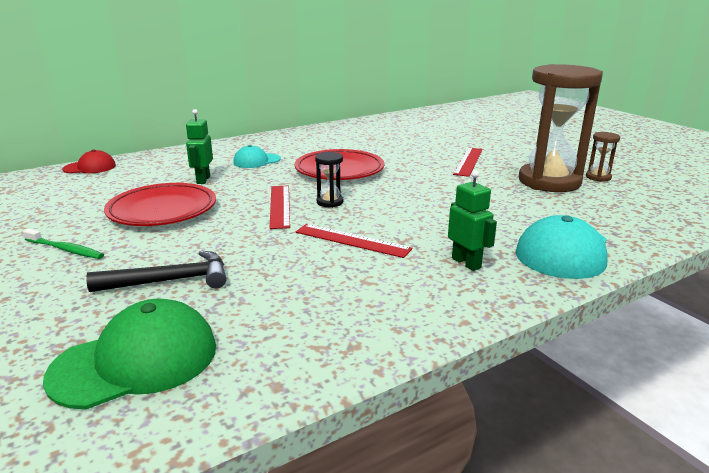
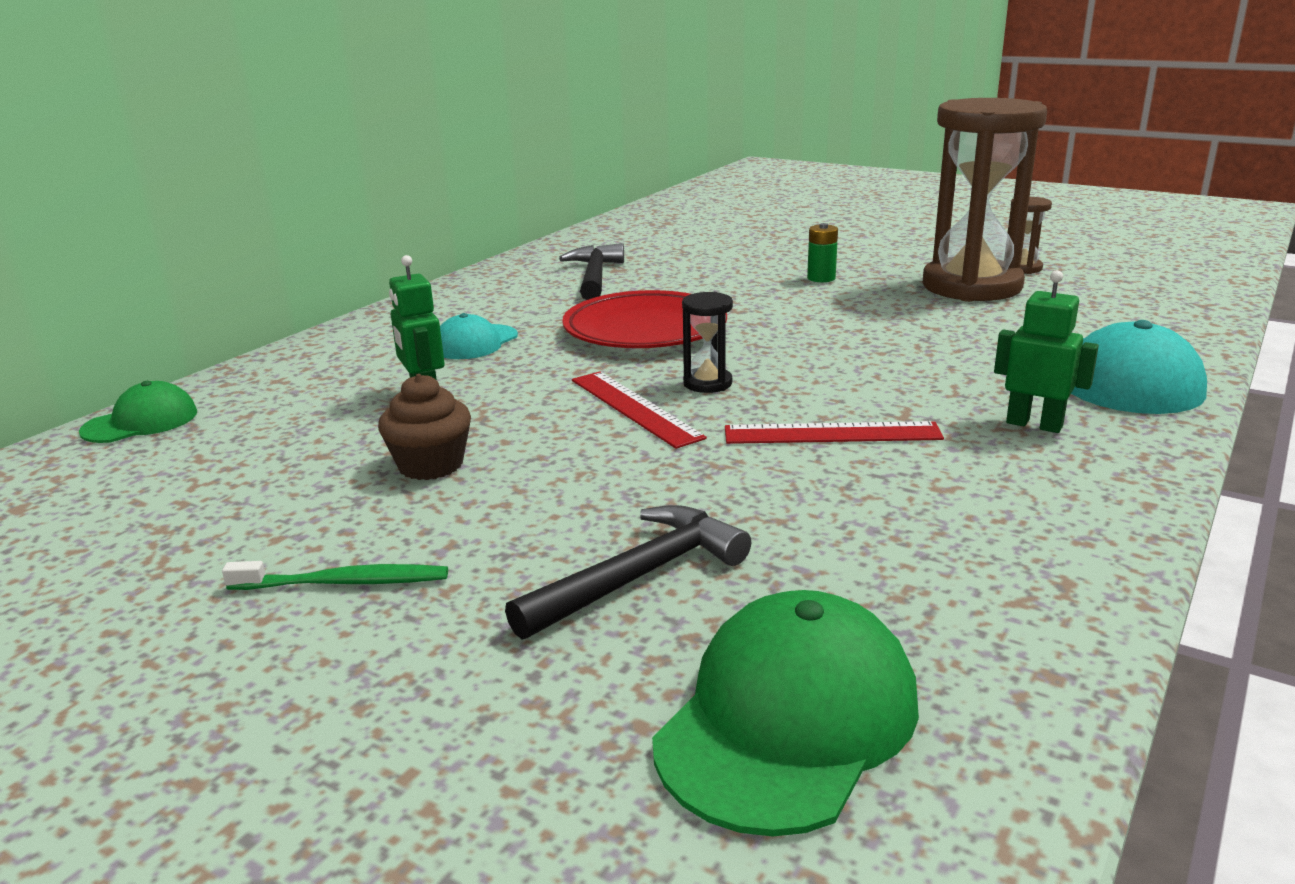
camera: 25 degrees left, 0 degrees up
red cap [62,150,116,173] -> green cap [79,381,197,443]
red plate [104,183,216,226] -> brown cupcake [378,374,471,480]
red ruler [453,147,483,177] -> green battery [807,223,838,282]
none -> black hammer [559,243,624,300]

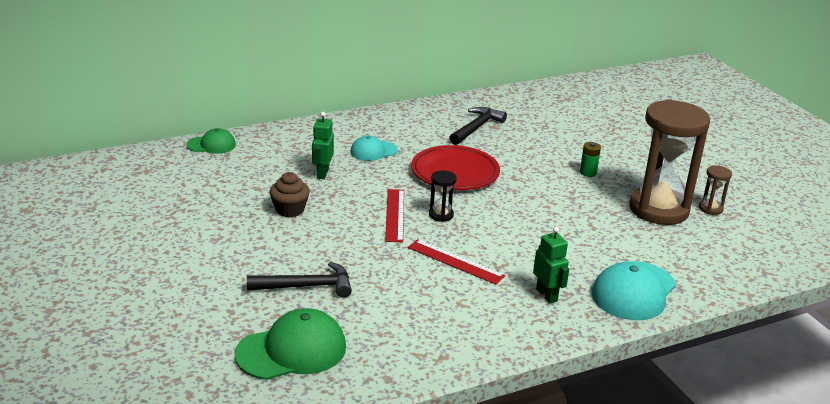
camera: 30 degrees right, 5 degrees up
green toothbrush [222,561,448,590] -> none

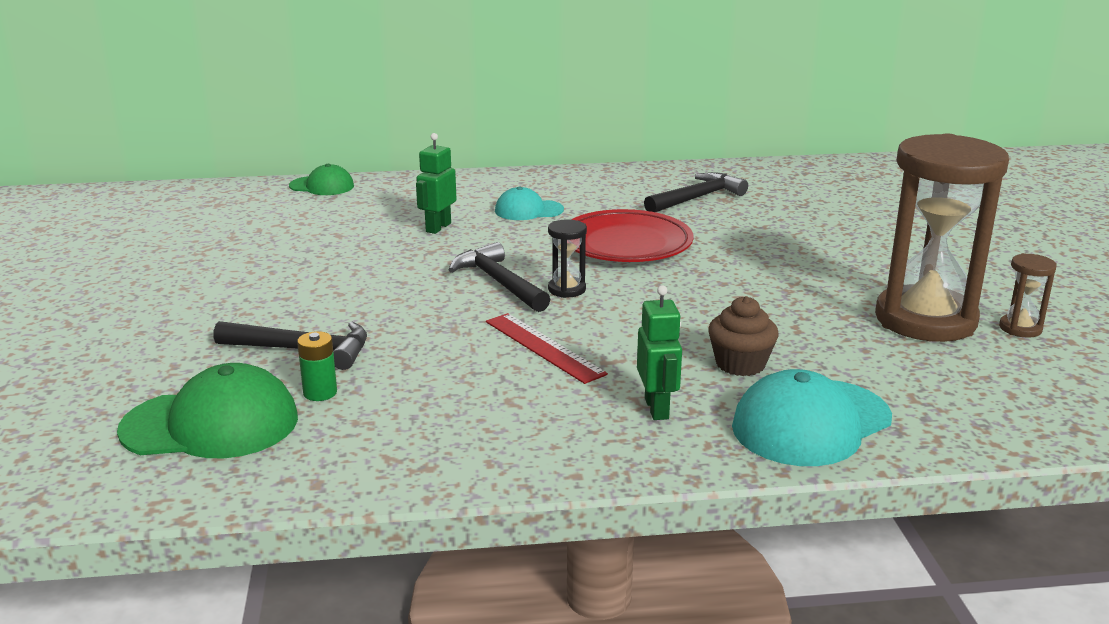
camera: 20 degrees right, 5 degrees down
brown cupcake [269,172,310,217] -> brown cupcake moved to [708,296,779,376]
red ruler [385,189,404,242] -> black hammer [449,242,550,312]
green battery [580,142,601,177] -> green battery moved to [297,331,337,401]

